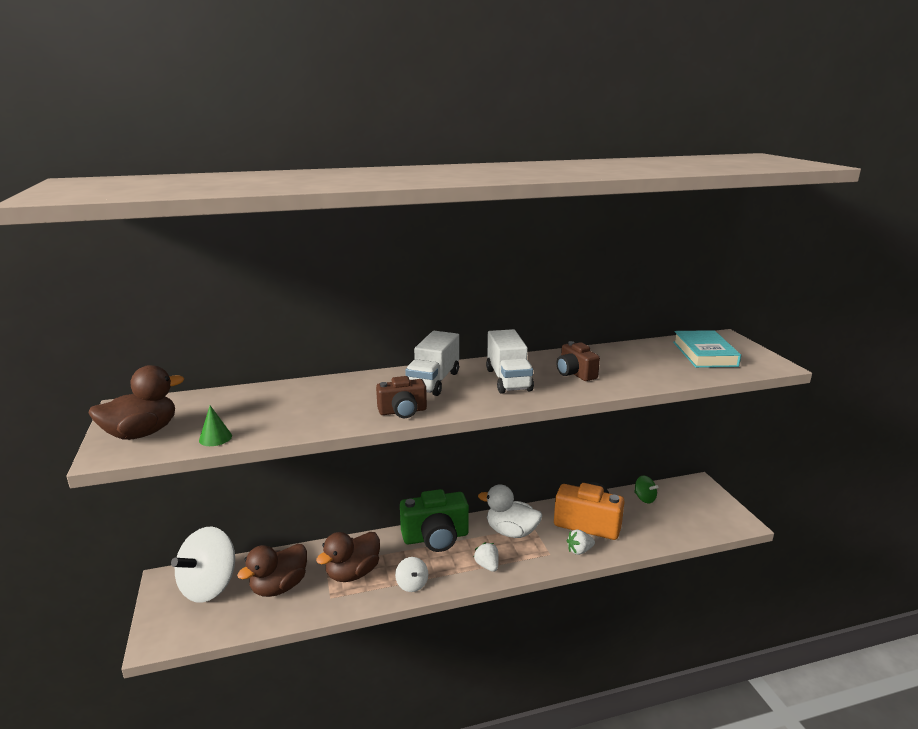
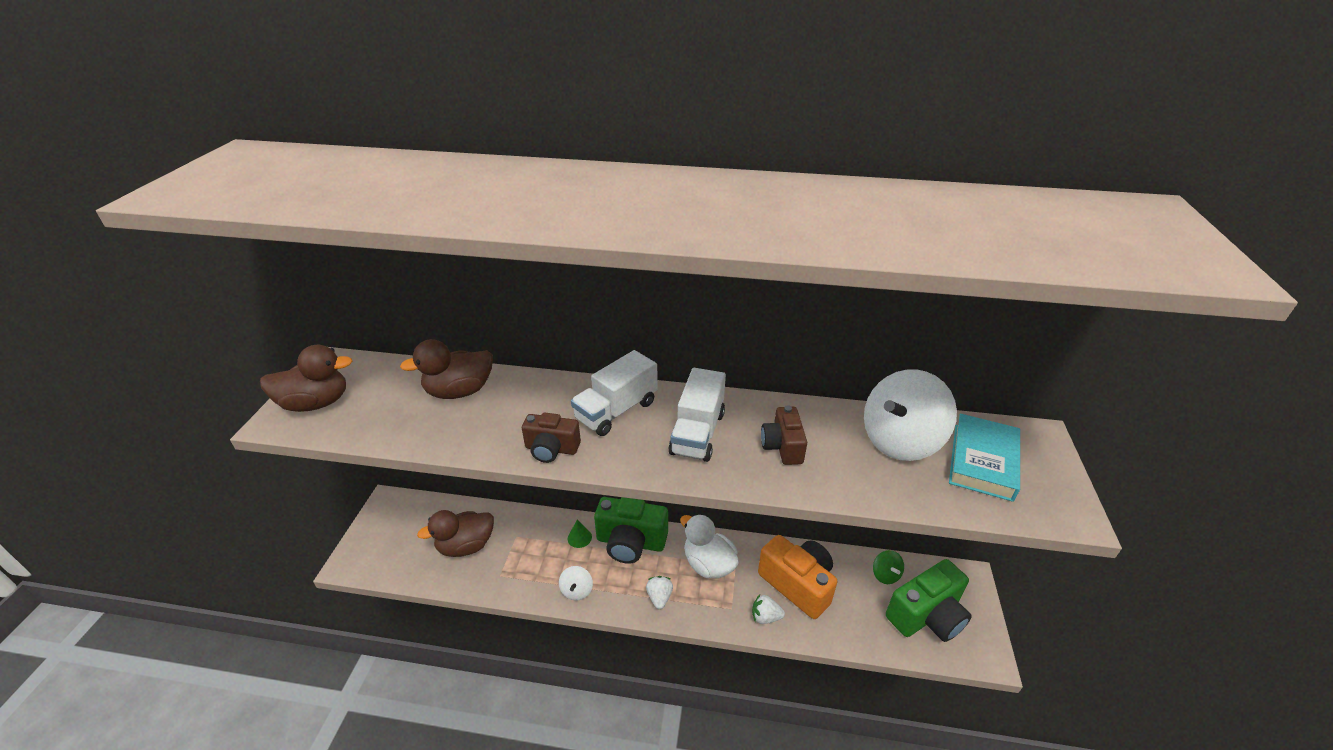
camera: 25 degrees right, 15 degrees up
white spinning top [171,527,235,603] -> white spinning top moved to [864,369,957,461]
green cone [199,406,232,446] -> green cone moved to [568,519,592,548]
brown duck [316,532,380,582] -> brown duck moved to [400,339,493,399]
none -> green camera [886,559,972,642]

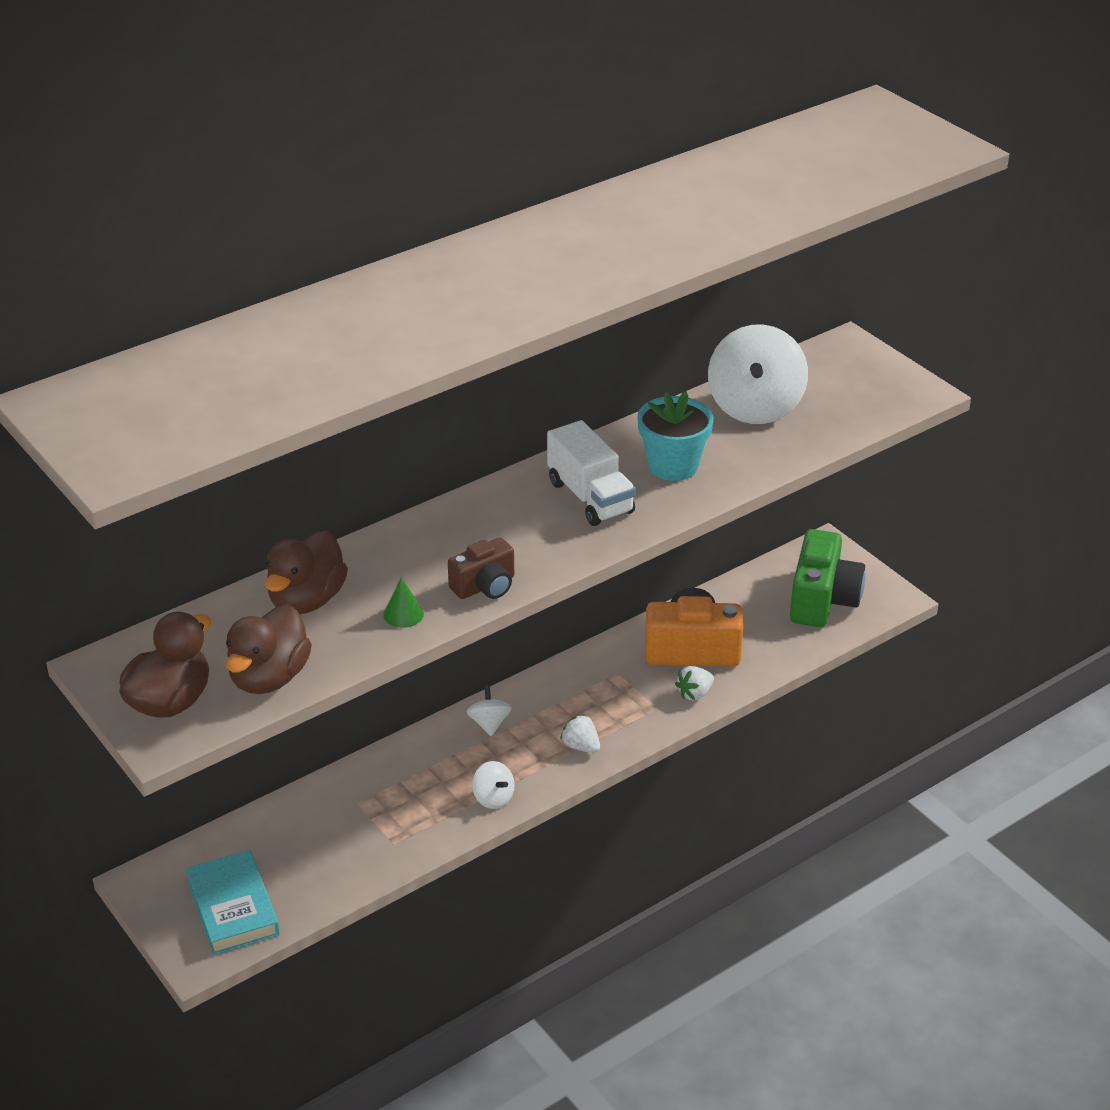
camera: 45 degrees left, 0 degrees up
brown duck [417,510,494,557] -> brown duck moved to [226,604,312,694]
green cone [568,519,592,548] -> green cone moved to [383,577,424,628]
white truck [571,350,658,436] -> none
green camera [594,497,668,564] -> white spinning top [466,685,512,736]
white duck [680,514,739,578] -> none
brown camera [761,405,807,465] -> turquoise flower pot [637,391,713,481]
green spinning top [873,550,904,584] -> none
turquoise book [949,414,1020,502] -> turquoise book moved to [186,850,280,955]

